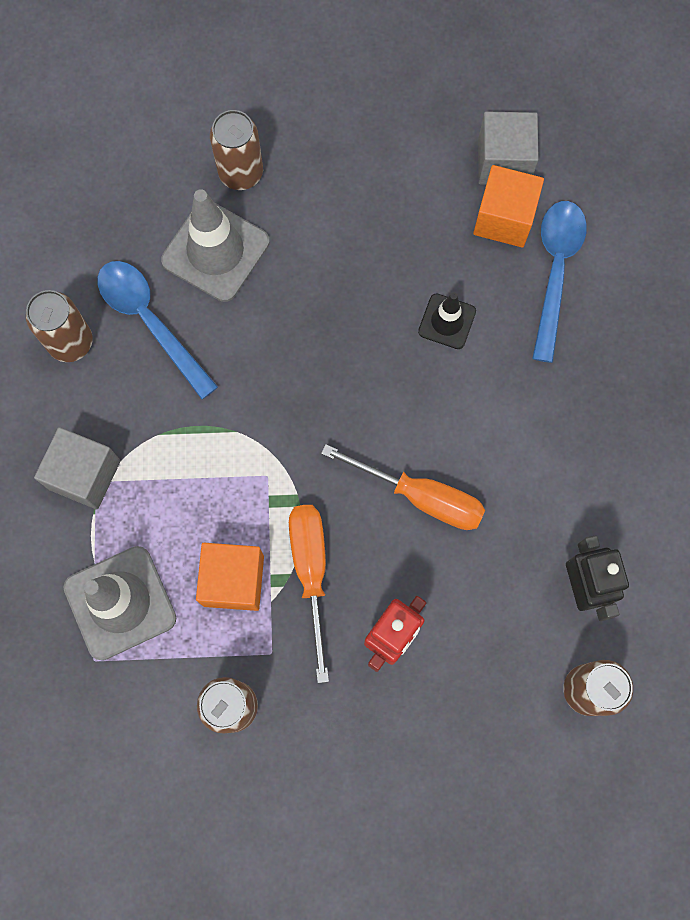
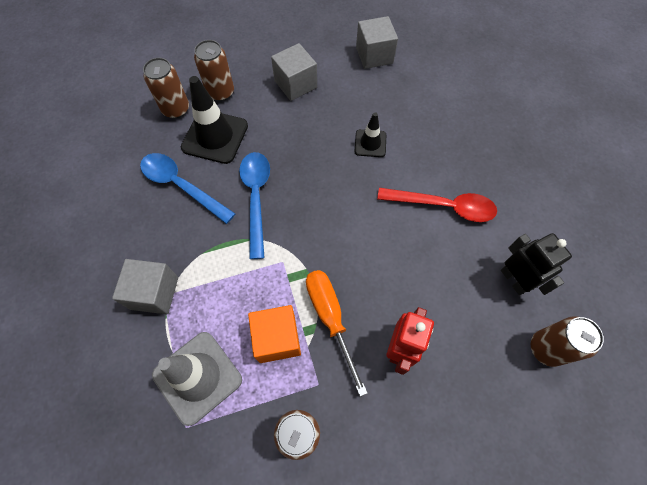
camera: 15 degrees left, 10 degrees down
brown can [26,290,93,362] -> brown can moved to [143,58,189,119]
grey traffic cone [161,189,270,302] -> black traffic cone [181,76,248,164]
orange screwdriver [321,444,485,530] -> none
orange cube [473,165,544,248] -> none
blue spoon [532,201,587,363] -> blue spoon moved to [239,152,270,259]
none -> grey cube [271,43,317,101]
none -> red spoon [377,188,497,222]

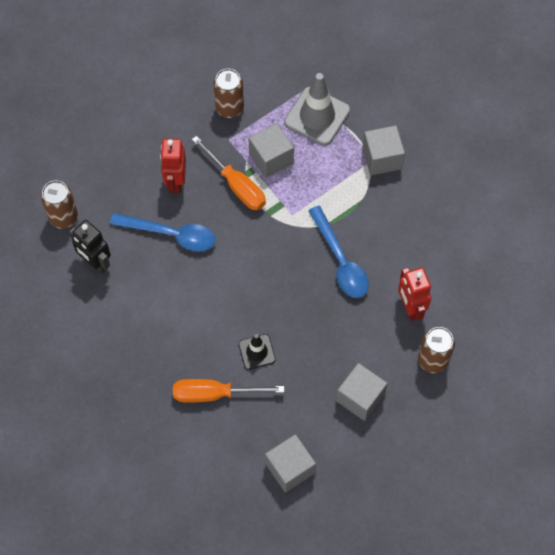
camera: 160 degrees right, 0 degrees up
blue spoon [140,153,236,224] -> blue spoon moved to [110,213,216,251]
brown can [143,58,189,119] -> none
black traffic cone [181,76,248,164] -> red robot [398,267,431,321]
orange cube [248,305,301,363] -> grey cube [249,123,294,178]
red spoon [377,188,497,222] -> none
none -> orange screwdriver [173,379,284,403]

